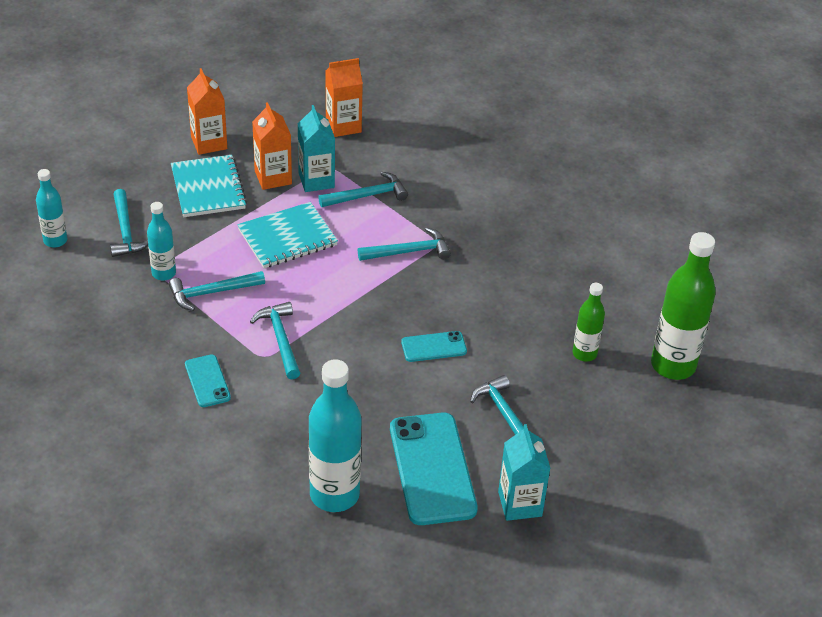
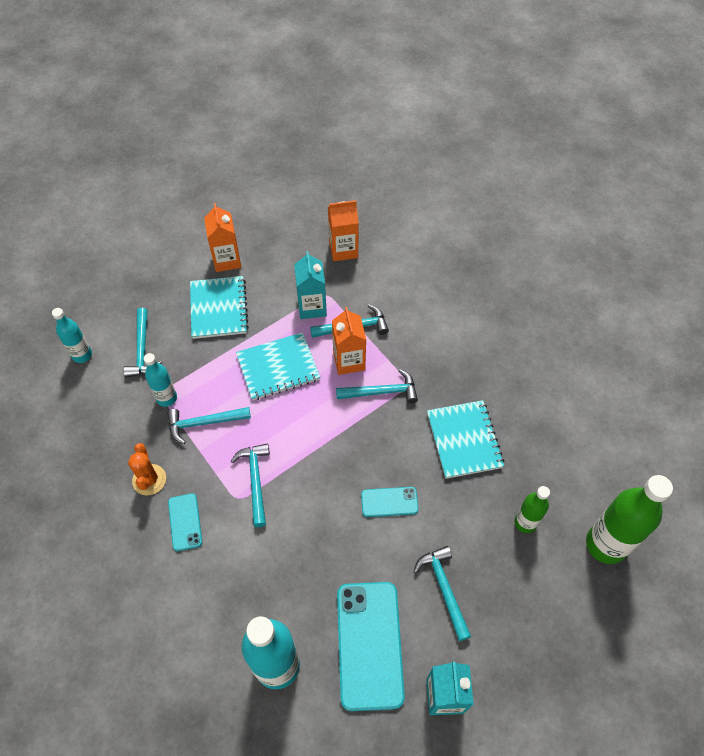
camera: 10 degrees right, 15 degrees up
orange carton [252,102,292,190] -> orange carton moved to [332,307,366,375]
none -> orange cactus [128,443,166,496]
none -> turquoise notebook [427,400,504,479]

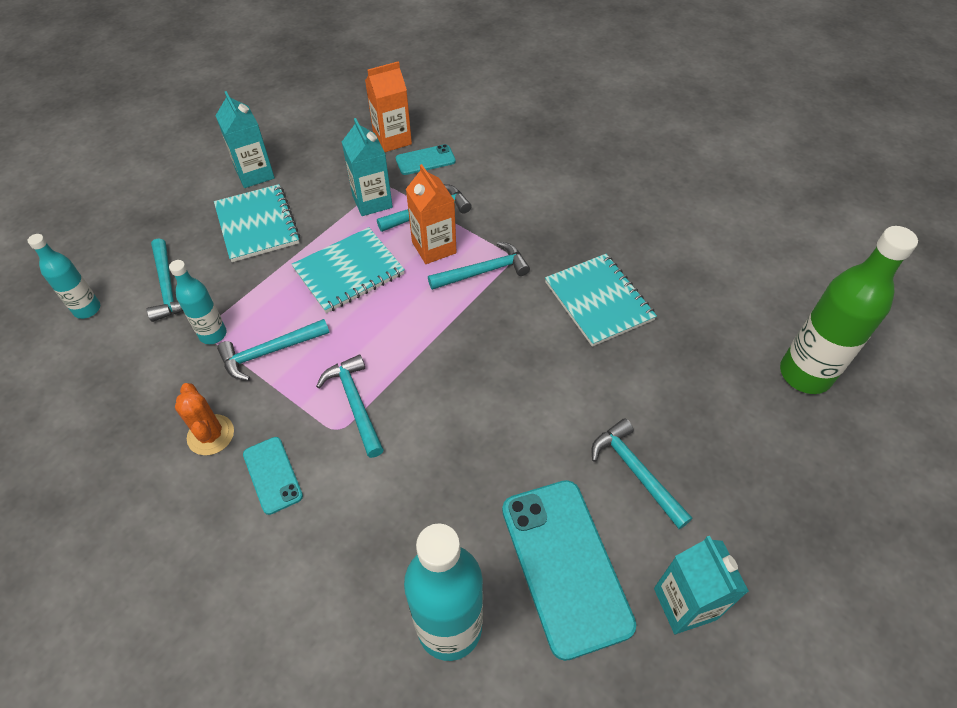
camera: 15 degrees left, 5 degrees down
orange carton [204,203,241,272] -> turquoise carton [215,91,275,188]
turquoise phone [361,487,419,517] -> turquoise phone moved to [396,144,456,175]
green bottle [514,486,550,533] -> none

